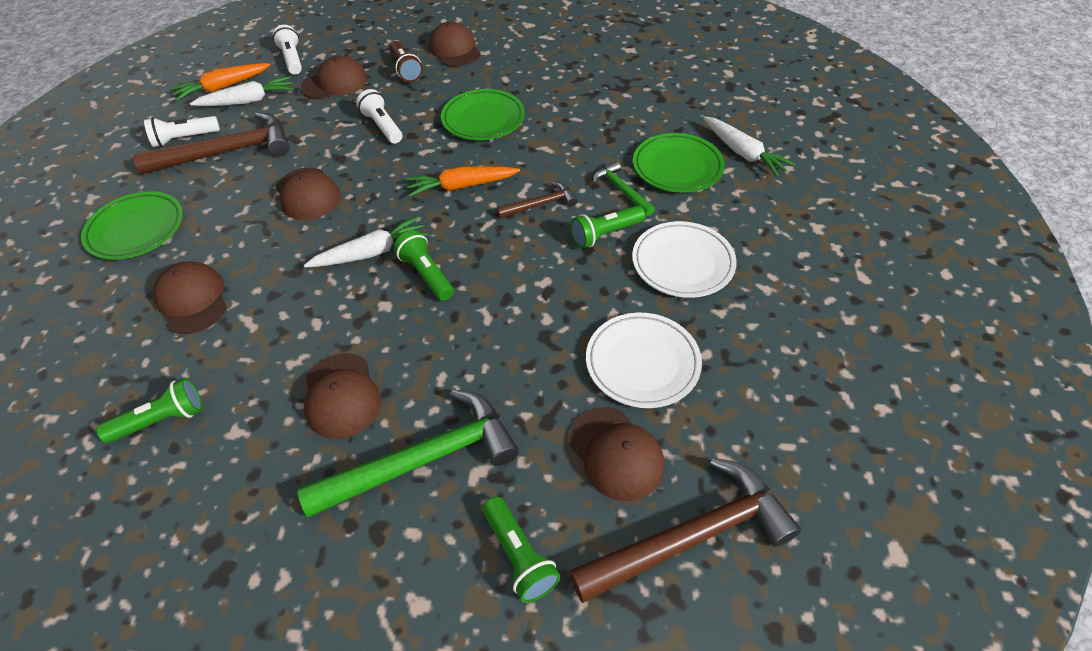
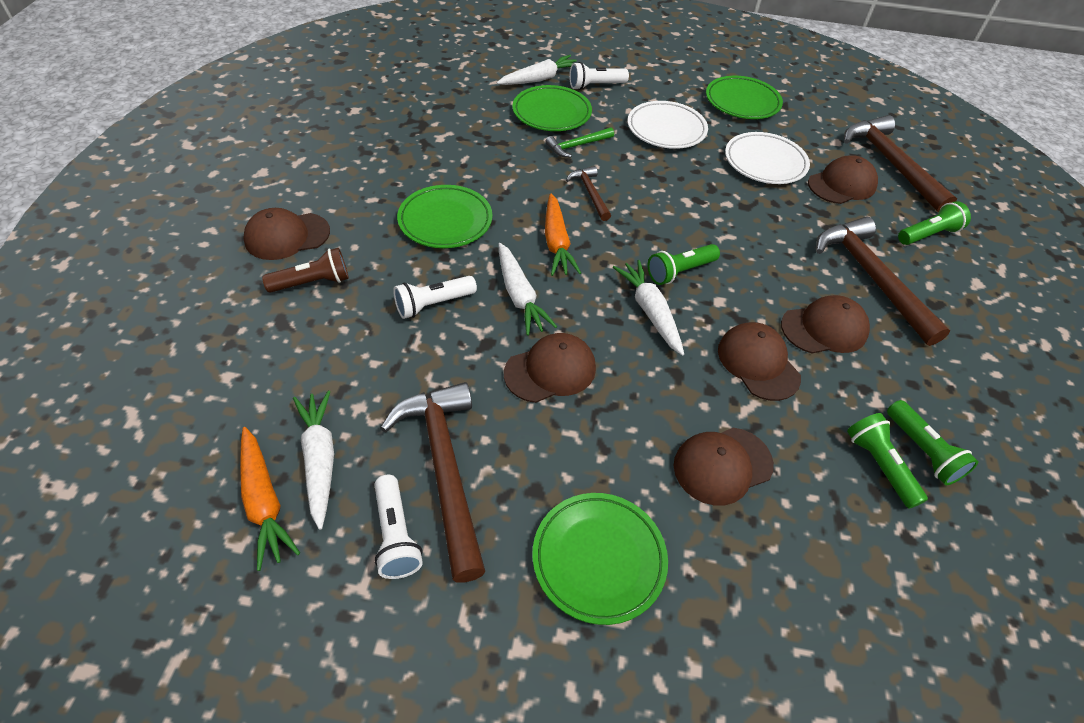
camera: 90 degrees left, 0 degrees up
white flashlight [273,25,302,75] -> white flashlight moved to [569,62,629,90]
green hammer [297,389,519,518] -> brown hammer [816,217,950,346]
brown cap [300,55,367,100] -> brown cap moved to [718,322,801,401]
green flashlight [570,205,646,248] -> green flashlight moved to [887,400,978,485]
none -> white carrot [498,243,557,336]
none -> green plate [706,76,783,119]

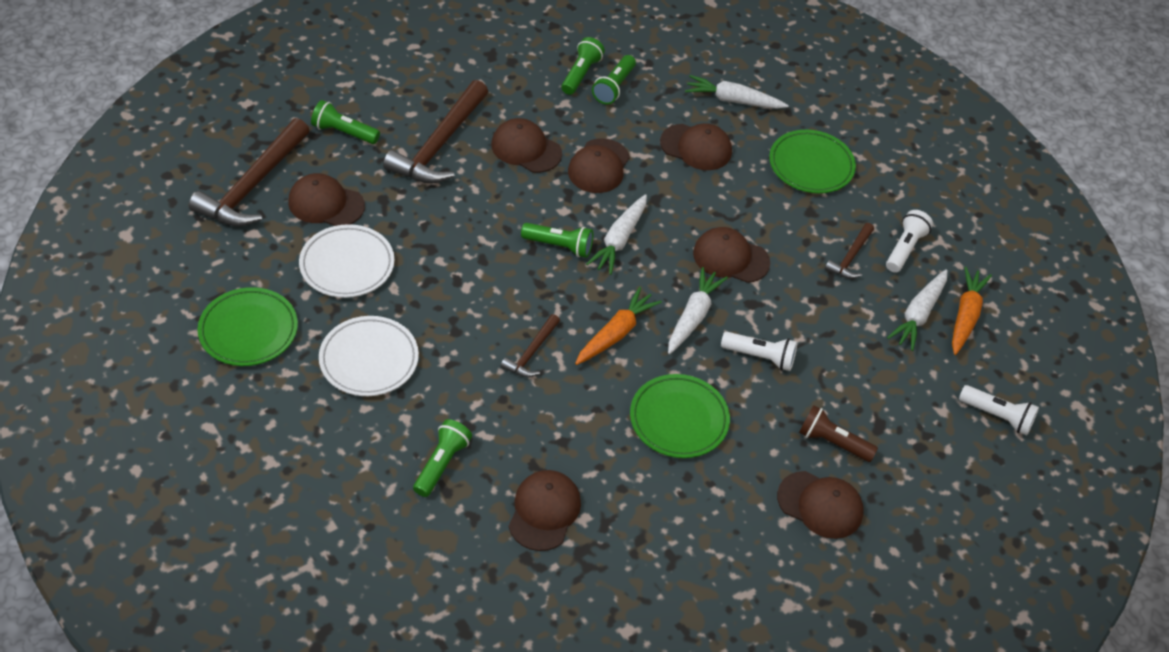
camera: 135 degrees left, 0 degrees up
brown hammer [380,382,485,583] -> brown hammer [825,223,874,279], size x0.51
white carrot [497,55,577,85] -> white carrot moved to [685,75,789,109]
green plate [512,85,592,131] -> green flashlight [413,419,472,497]
green hammer [545,127,614,157] -> none
white flashlight [569,62,629,90] -> white flashlight moved to [959,385,1039,435]
none -> brown cap [509,470,581,551]

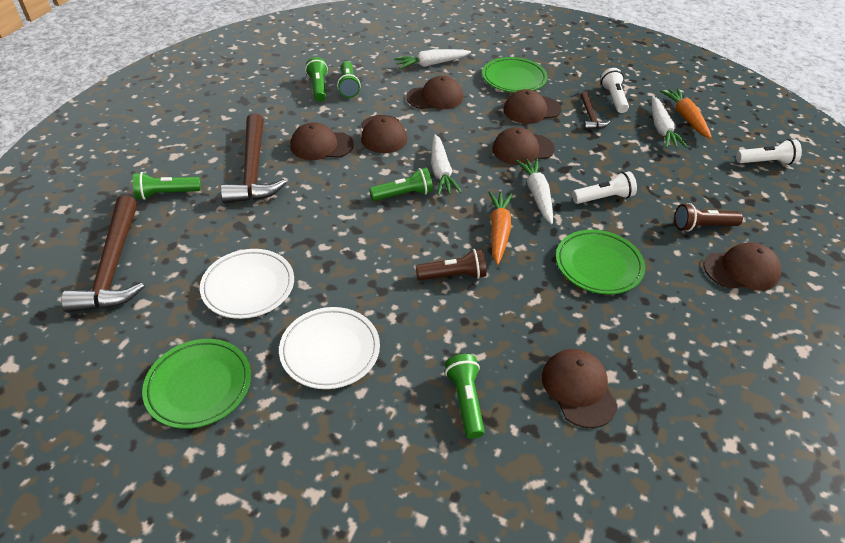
camera: 30 degrees left, 5 degrees down
brown cap [288,173,365,226] -> brown cap moved to [503,89,561,124]
brown hammer [500,314,560,377] -> brown flashlight [416,249,487,280]

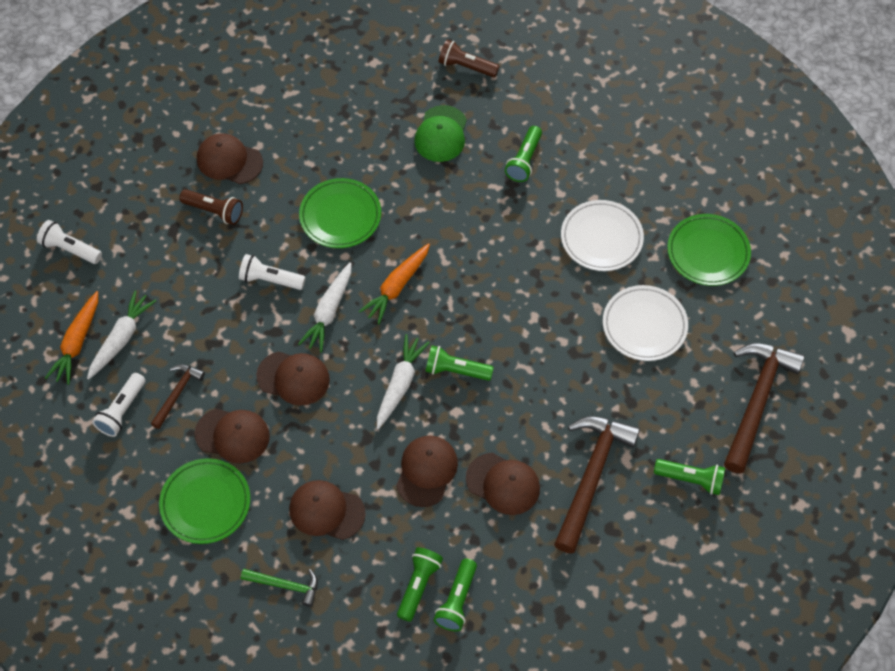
camera: 150 degrees left, 15 degrees up
white carrot [394,49,471,69] -> green hammer [241,569,318,607]
brown flashlight [416,249,487,280] -> brown flashlight moved to [439,40,500,77]
brown cap [542,349,618,428] -> green cap [414,105,467,162]

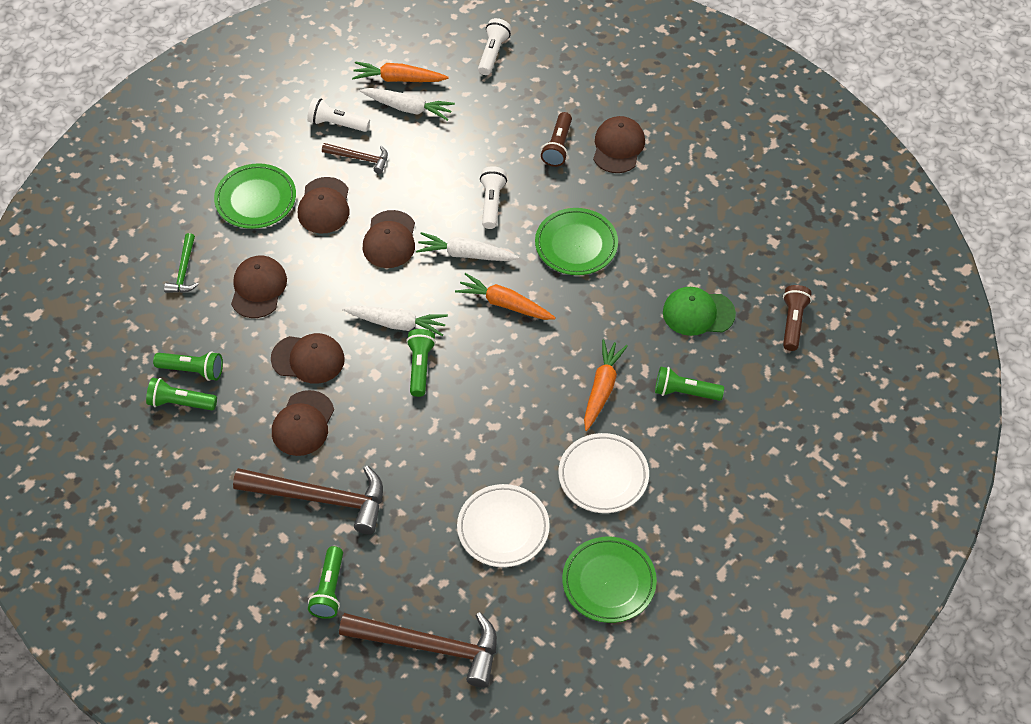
camera: 80 degrees right, 5 degrees down
none -> orange carrot [584,339,628,431]

